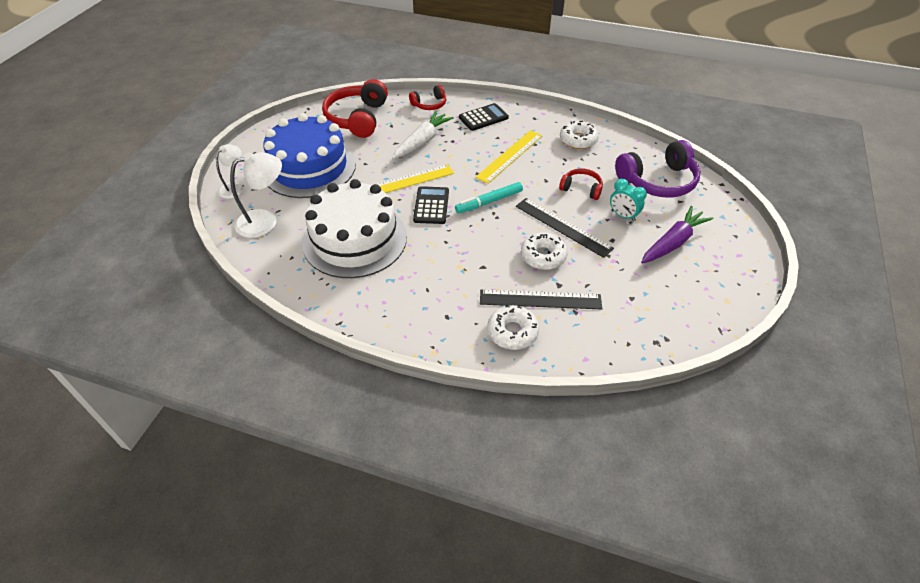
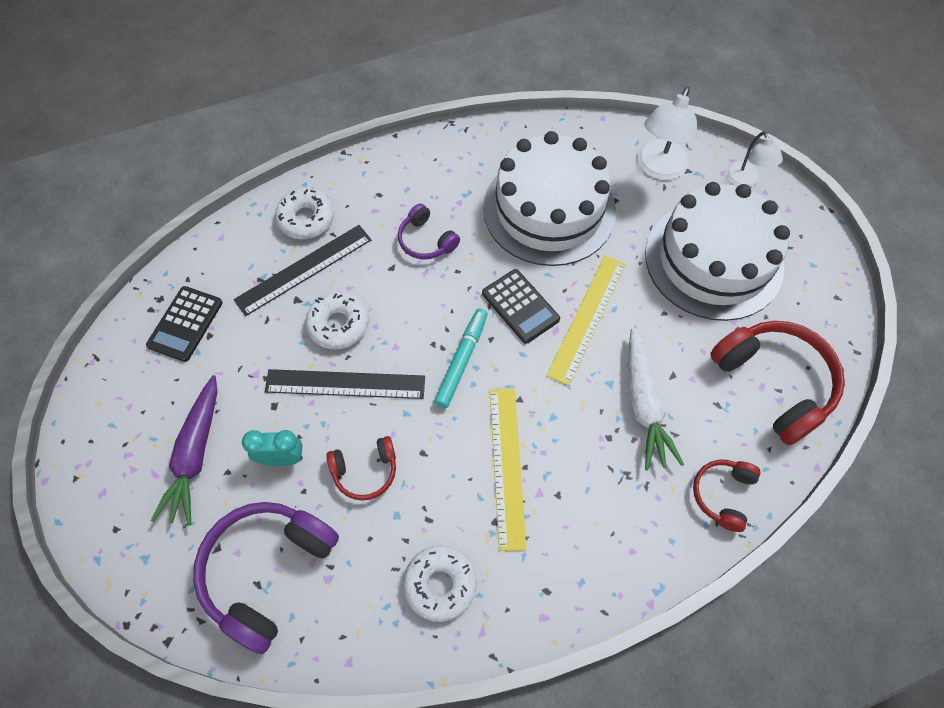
camera: 140 degrees right, 15 degrees up
blue cake [263,113,356,198] -> white cake [645,182,790,321]
black calculator [459,103,509,131] -> black calculator moved to [146,286,223,362]
none -> purple headphones [398,203,460,260]

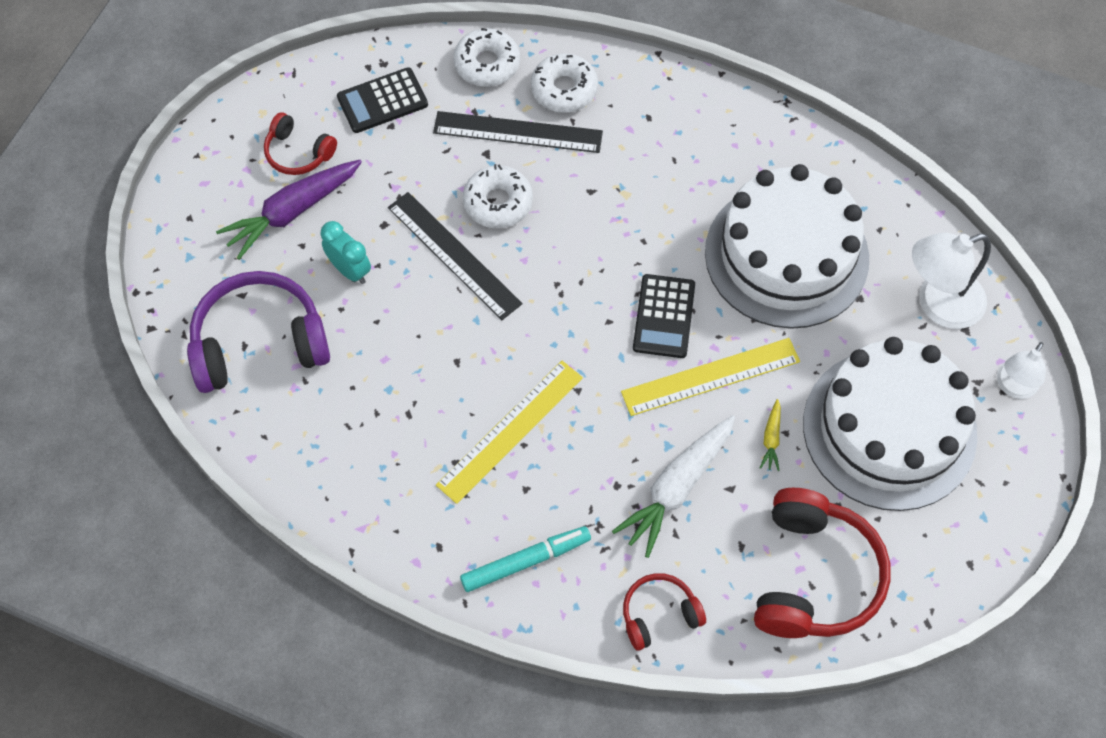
camera: 45 degrees right, 0 degrees up
red headphones [326,436,396,501] -> red headphones moved to [264,112,337,175]
purple headphones [398,203,460,260] -> none
white donut [403,545,477,622] -> white donut moved to [453,28,520,87]
turquoise marker [434,309,488,408] -> turquoise marker moved to [460,526,591,592]
none -> yellow carrot [760,399,781,471]

